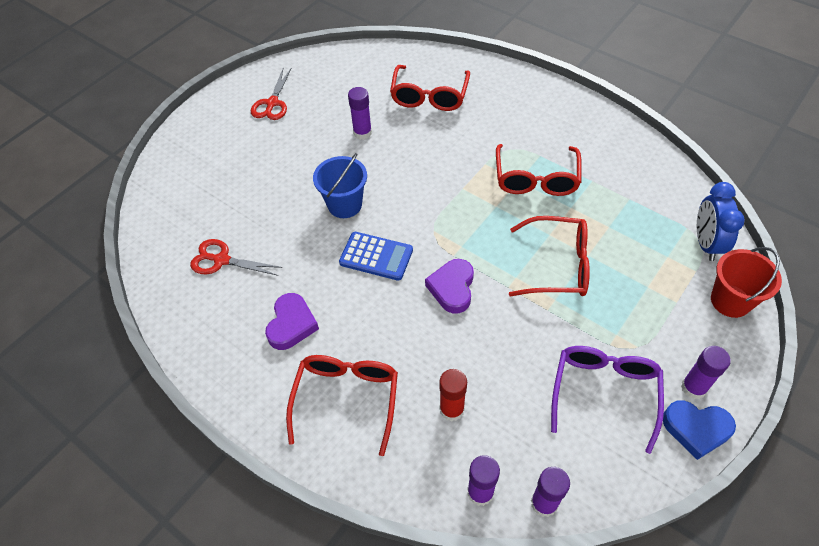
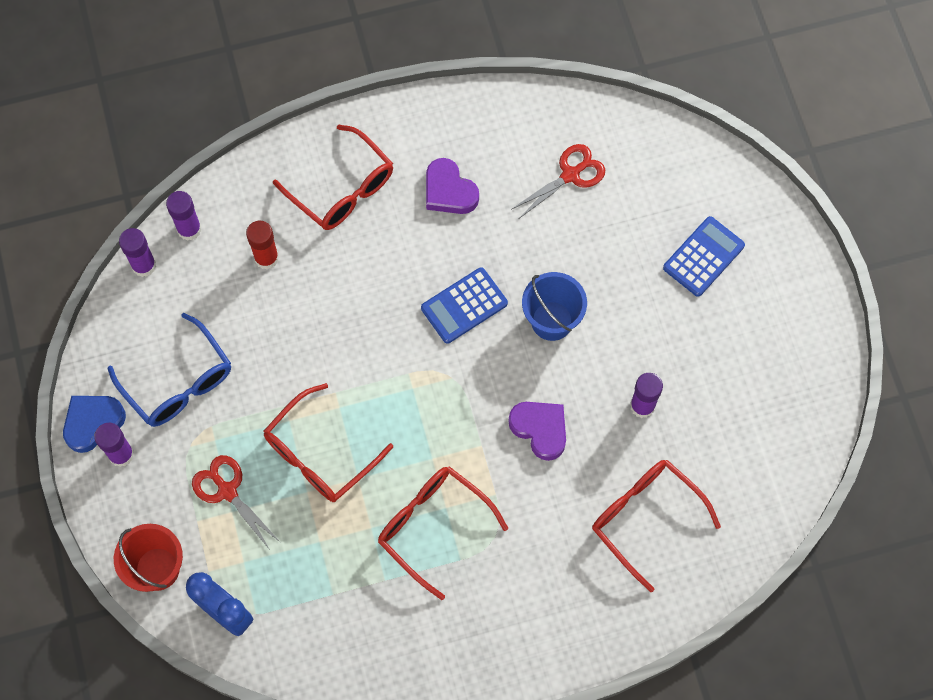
camera: 125 degrees right, 15 degrees up
red scissors [251,69,291,120] -> red scissors moved to [192,455,280,550]
purple heart [425,259,474,314] -> purple heart moved to [508,402,566,461]
purple glasses [551,346,664,454] -> blue glasses [108,313,231,427]
none -> blue calculator [663,216,745,297]

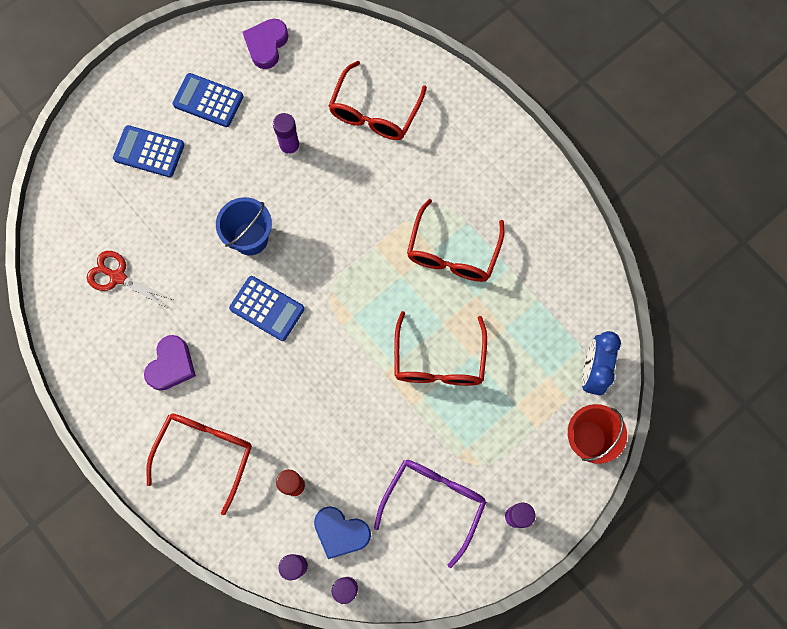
camera: 115 degrees left, 5 degrees up
blue heart [63,396,126,453] -> blue heart moved to [314,506,371,559]
blue glasses [108,313,231,427] -> purple glasses [374,460,486,568]
red scissors [192,455,280,550] -> none
red glasses [264,383,393,502] -> red glasses turned 75 degrees clockwise [394,311,487,386]
purple heart [508,402,566,461] -> purple heart moved to [243,19,288,69]
none -> blue calculator [172,73,243,127]

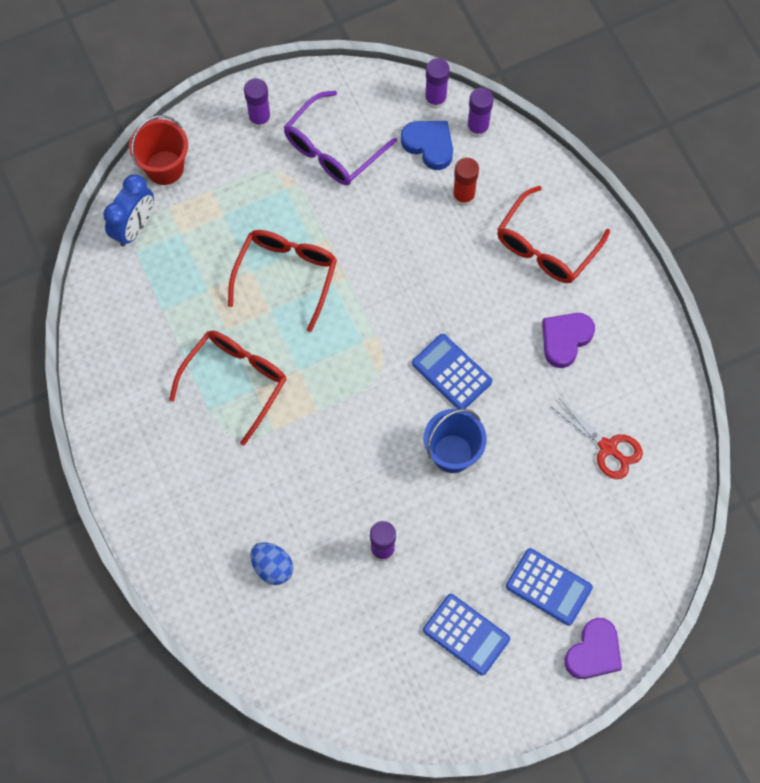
camera: 165 degrees left, 5 degrees down
purple heart [243,19,288,69] -> purple heart moved to [564,618,622,679]
red glasses [329,61,427,140] -> blue egg [250,542,293,585]

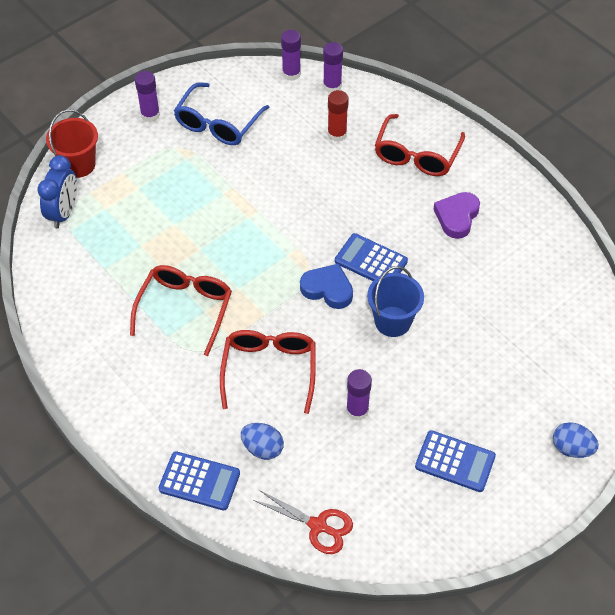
camera: 15 degrees left, 15 degrees down
red glasses [228,230,337,332] -> red glasses moved to [220,330,316,414]
purple glasses [284,91,397,185] -> blue glasses [174,82,270,145]
blue heart [401,121,453,170] -> blue heart moved to [300,264,353,309]
blue calculator [506,548,593,626] -> blue calculator moved to [159,451,240,510]
red scissors [550,397,643,479] -> red scissors moved to [253,490,353,554]
purple heart [564,618,622,679] -> blue egg [553,422,599,458]

